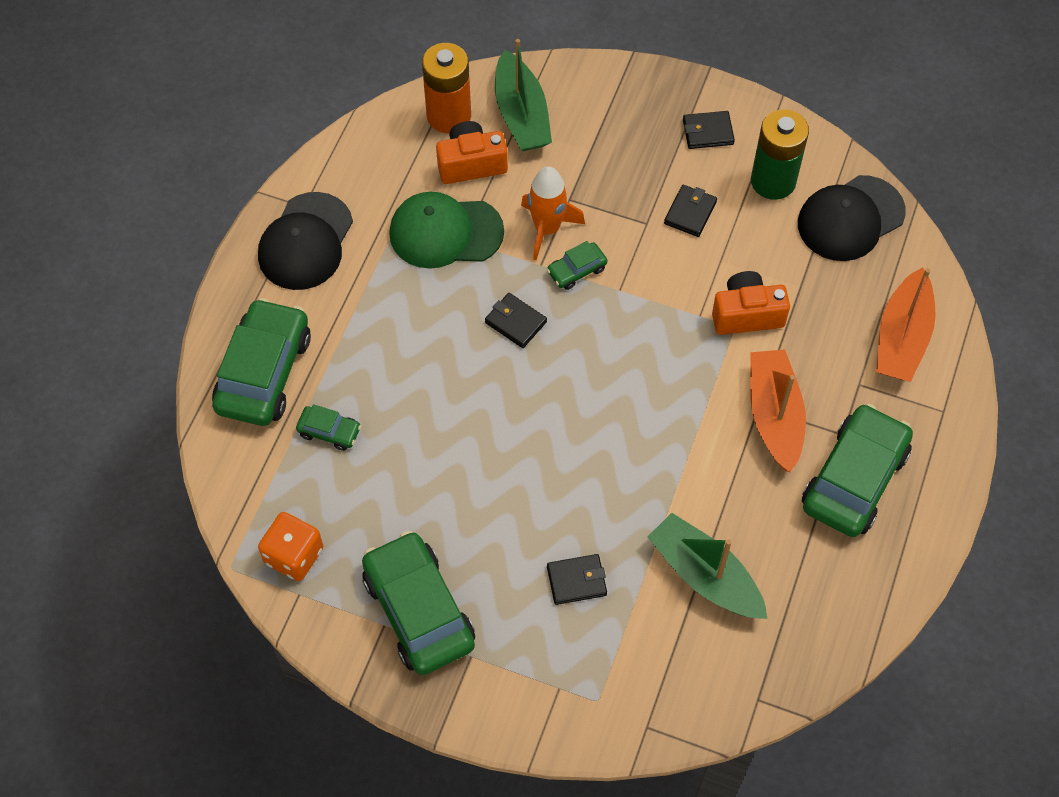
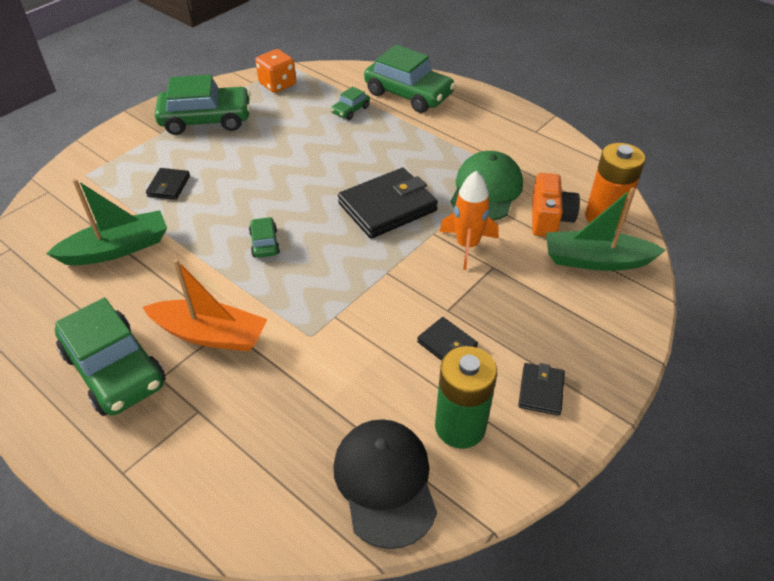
camera: 110 degrees right, 15 degrees down
black cap [258,192,353,290] -> none
black wallet [485,293,547,348] -> black wallet [338,168,438,239], size x1.98
green car [547,241,607,290] -> green car moved to [249,217,280,258]
orange camera [712,271,790,335] -> none
orange boat [876,267,936,382] -> none

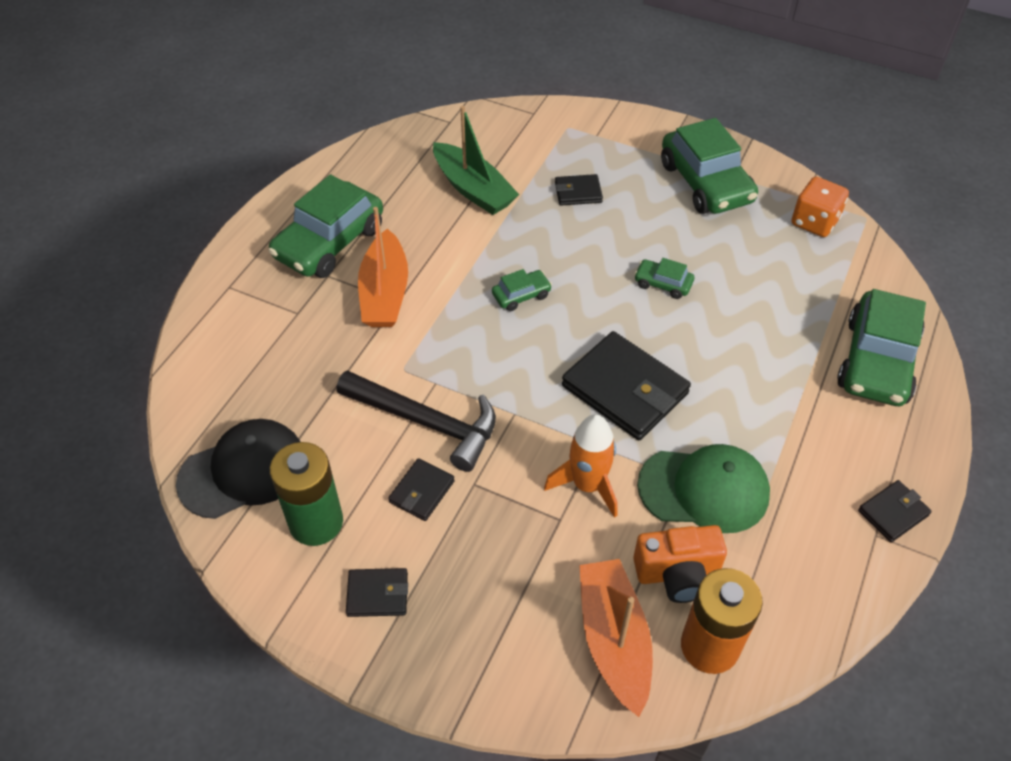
camera: 75 degrees right, 5 degrees up
green car [331,86,370,120] -> green car moved to [634,258,694,299]
green boat [546,187,666,271] -> orange boat [579,559,653,717]
none -> black hammer [336,370,496,472]
none -> black wallet [858,480,932,542]

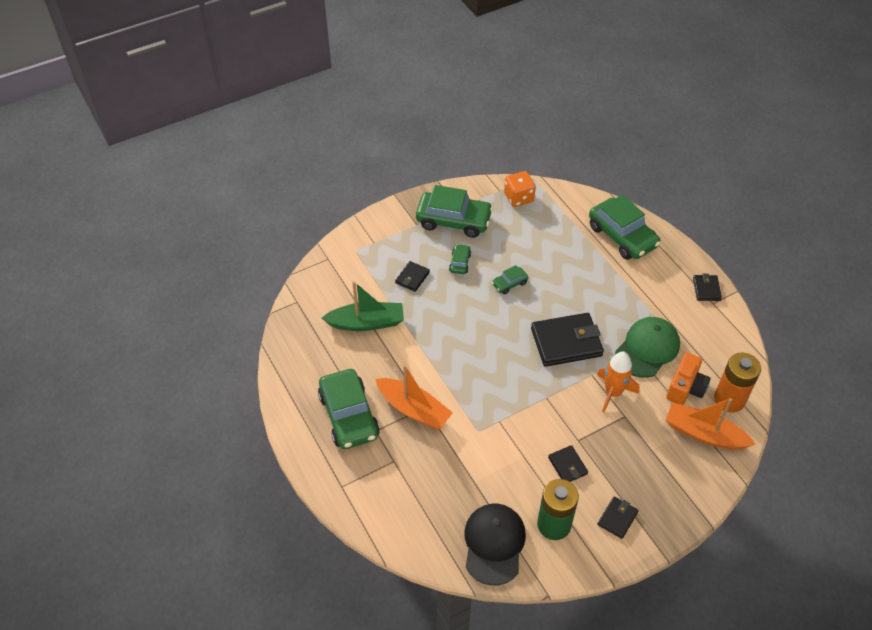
camera: 55 degrees left, 0 degrees up
black hammer [336,370,496,472] -> none
green car [492,269,552,311] -> green car moved to [449,244,471,274]

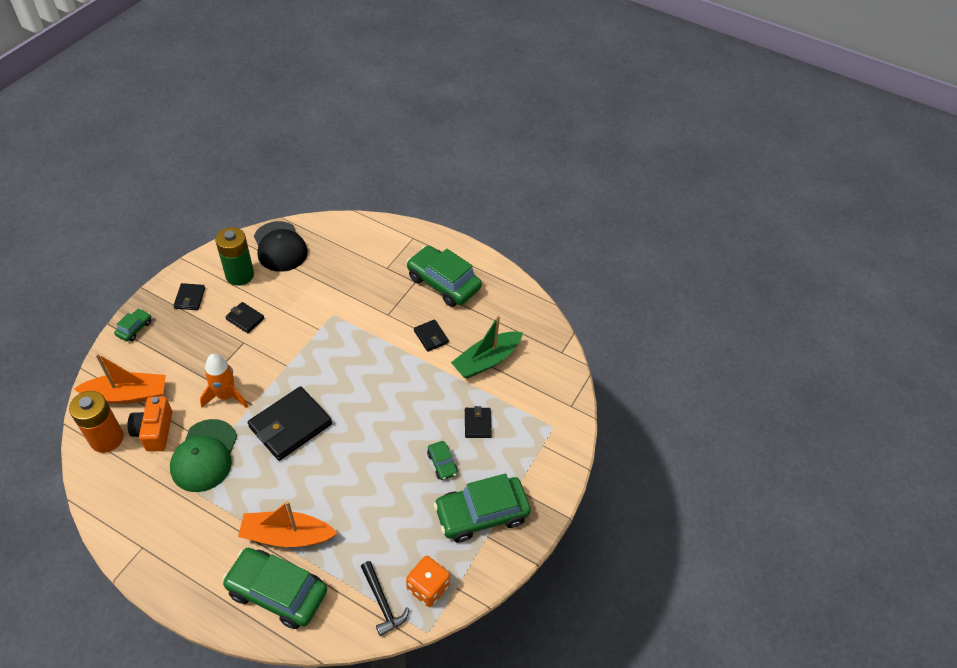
camera: 145 degrees right, 0 degrees up
orange boat [376,365,453,430] -> orange boat moved to [238,501,337,547]
green car [492,265,528,294] -> green car moved to [114,309,151,341]
black wallet [693,274,722,301] -> black wallet moved to [414,319,449,352]
none -> black hammer [361,561,409,636]

